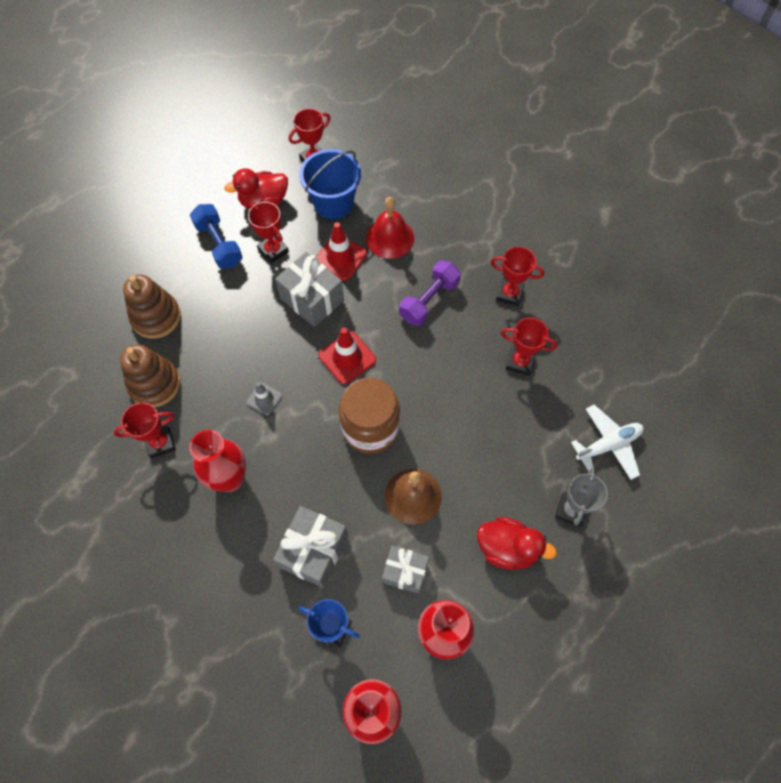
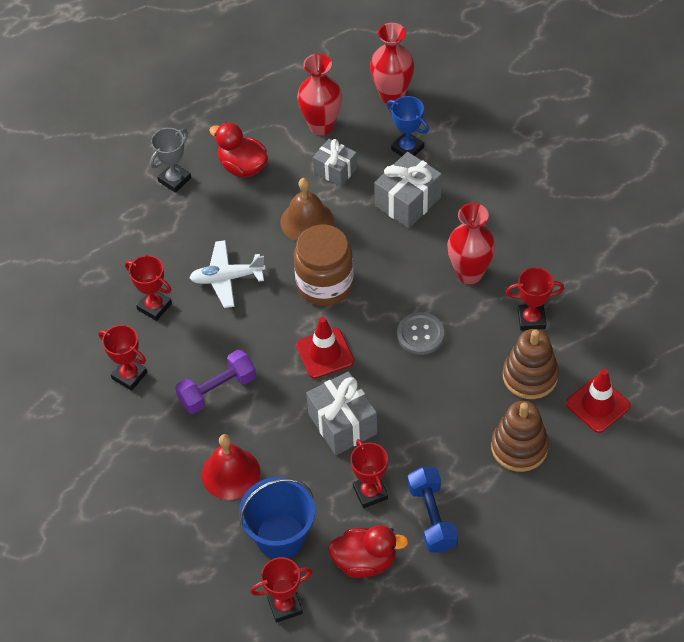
camera: 160 degrees left, 10 degrees down
grey traffic cone [246,382,282,415] -> grey button [397,312,444,355]
red traffic cone [316,222,367,281] -> red traffic cone moved to [566,369,631,433]
white plane [571,405,644,480] -> white plane moved to [189,240,266,308]

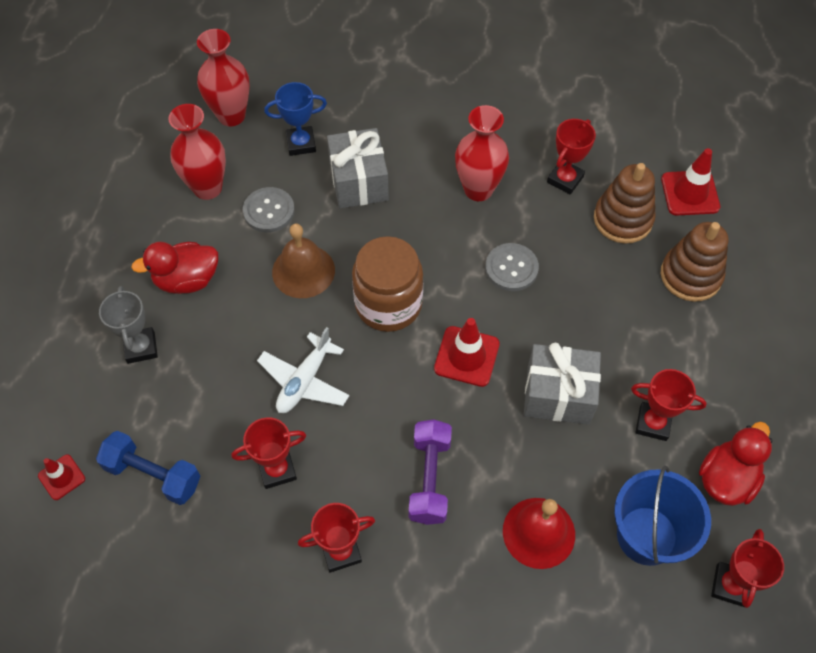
camera: 55 degrees left, 5 degrees up
grey gift [313,139,357,187] -> grey button [243,187,295,232]
blue dumbbell [408,467,458,552] -> blue dumbbell moved to [96,431,201,505]
none -> red traffic cone [38,454,85,500]

